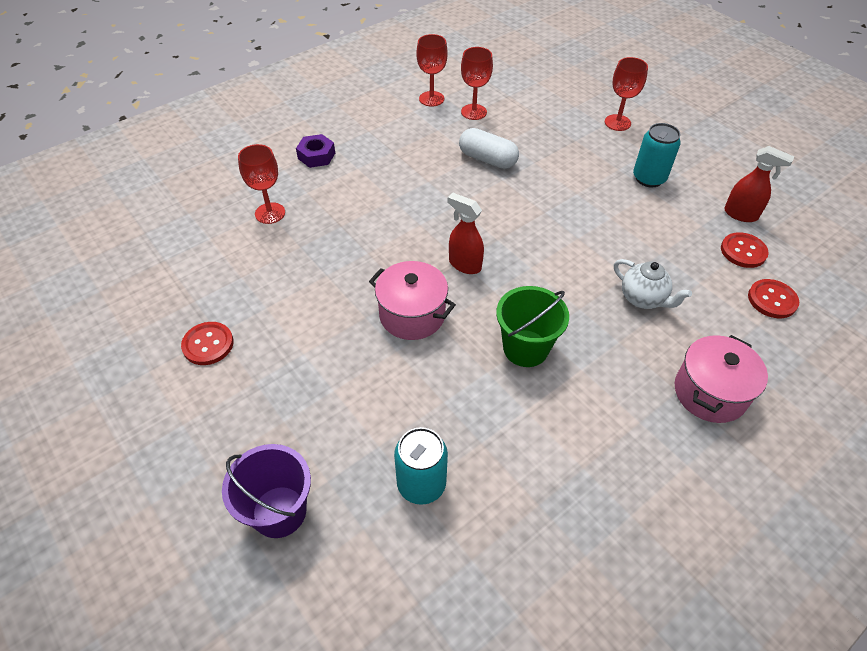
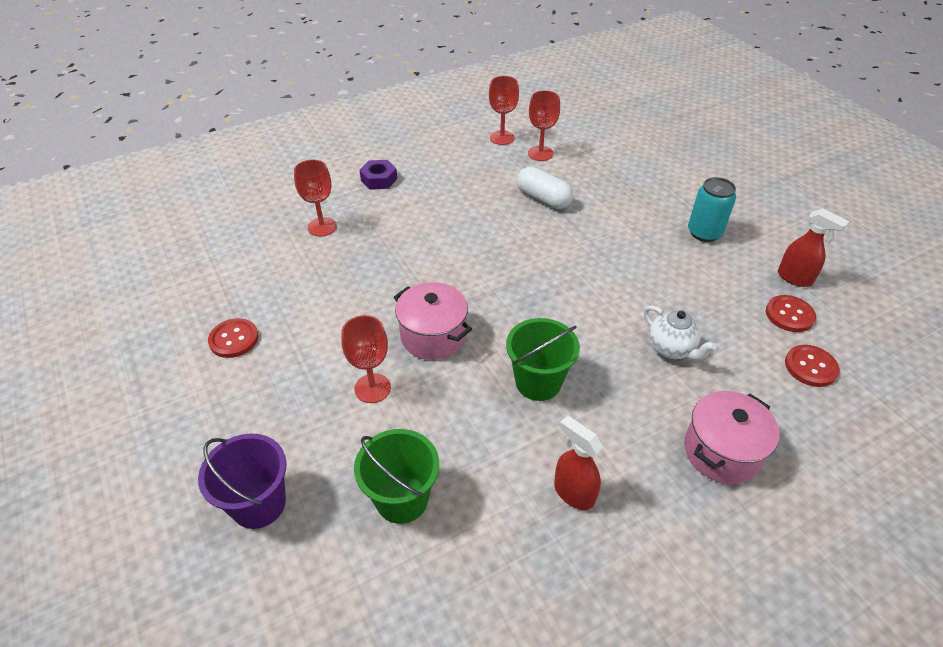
camera: 10 degrees right, 5 degrees down
turquoise can [394,427,448,505] -> green bucket [354,429,439,524]
red spray bottle [447,193,484,274] -> red spray bottle moved to [554,415,603,510]
red goblet [605,57,648,131] -> red goblet moved to [341,315,391,403]

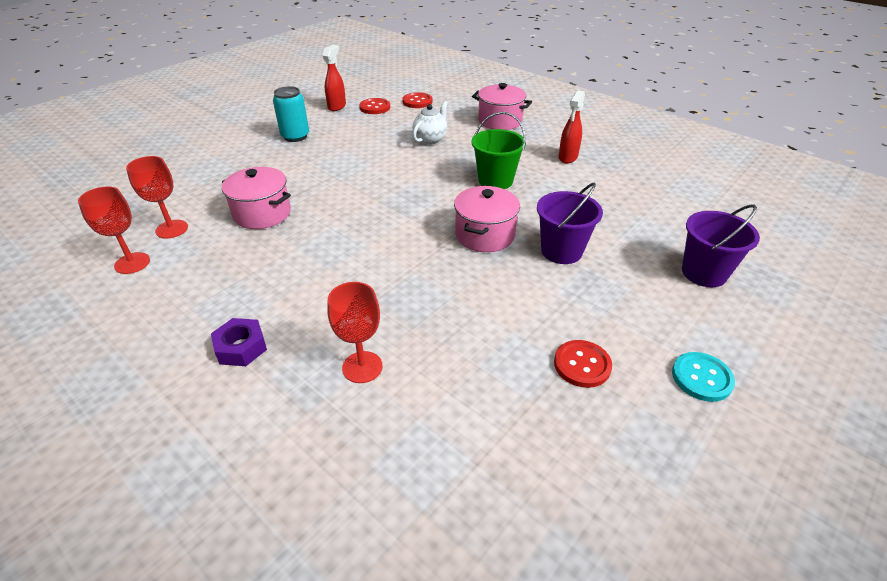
camera: 110 degrees left, 5 degrees down
red goblet [341,315,391,403] -> purple bucket [537,182,603,264]
green bucket [354,429,439,524] -> none
white capsule [517,167,574,209] -> pink pot [222,167,291,229]
none -> turquoise button [672,352,735,402]

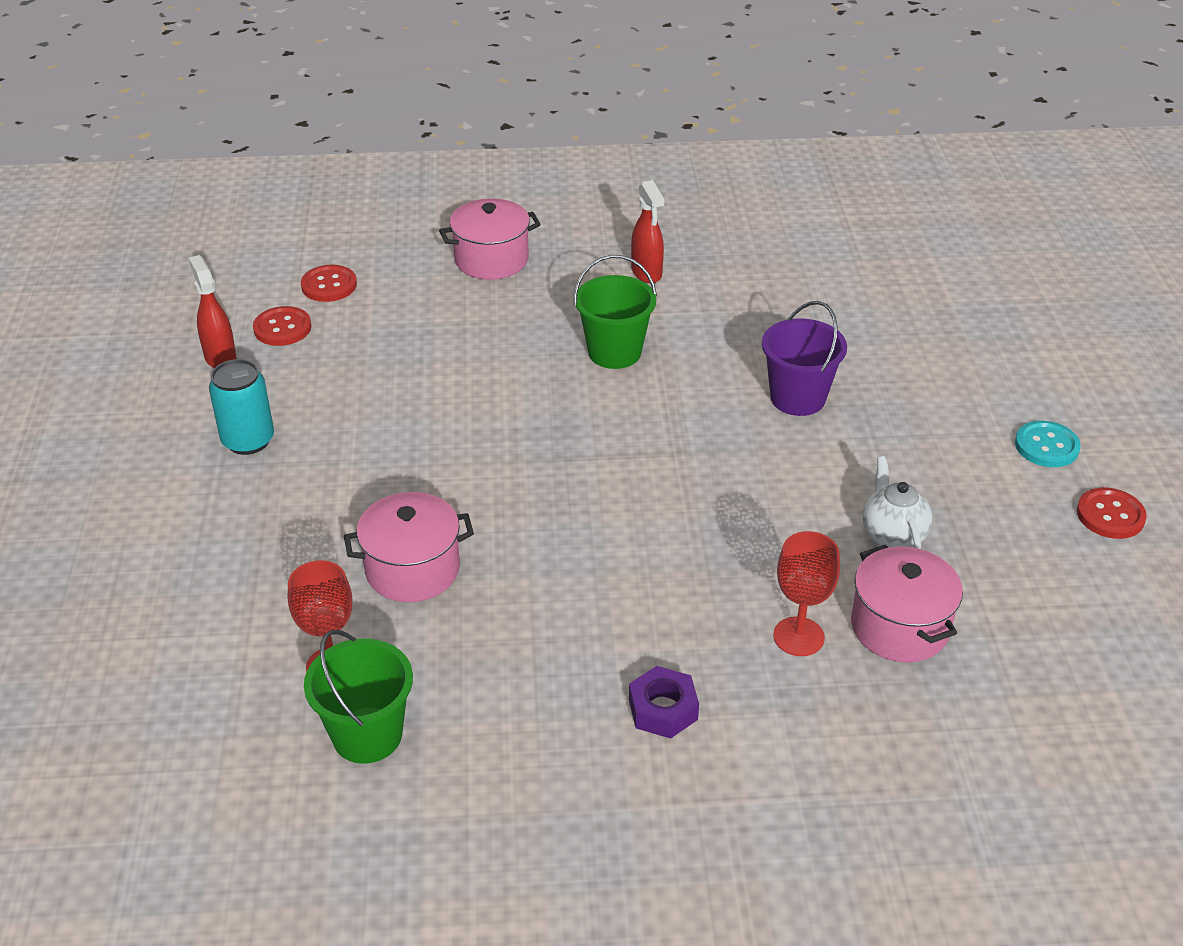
camera: 45 degrees left, 0 degrees up
red goblet [78,186,150,274] -> green bucket [304,630,413,764]
white teapot [413,101,448,145] -> white teapot moved to [863,456,932,549]
pink pot [454,186,520,252] -> pink pot moved to [851,545,963,663]
red button [554,340,612,388] -> red button moved to [1077,487,1147,539]
purple bucket [682,205,760,287] -> none

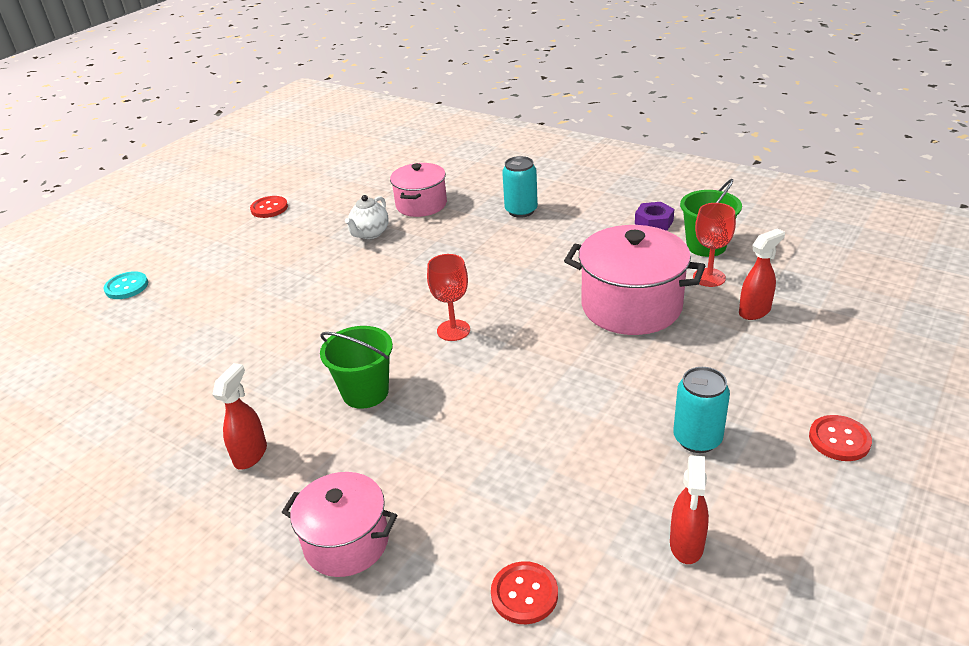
camera: 140 degrees left, 5 degrees down
red button [253,306,311,346] -> red button moved to [809,415,872,461]
pink pot [344,492,474,602] -> pink pot [564,225,705,335], size x1.56
purple nut [629,666,699,739] -> purple nut moved to [635,202,674,230]
purple bucket [762,301,847,416] -> none
red goblet [773,531,840,656] -> red goblet moved to [427,254,470,341]
turquoise button [1015,421,1081,467] -> turquoise button moved to [104,271,148,299]
none -> turquoise can [502,156,538,218]
none -> red spray bottle [739,228,785,320]

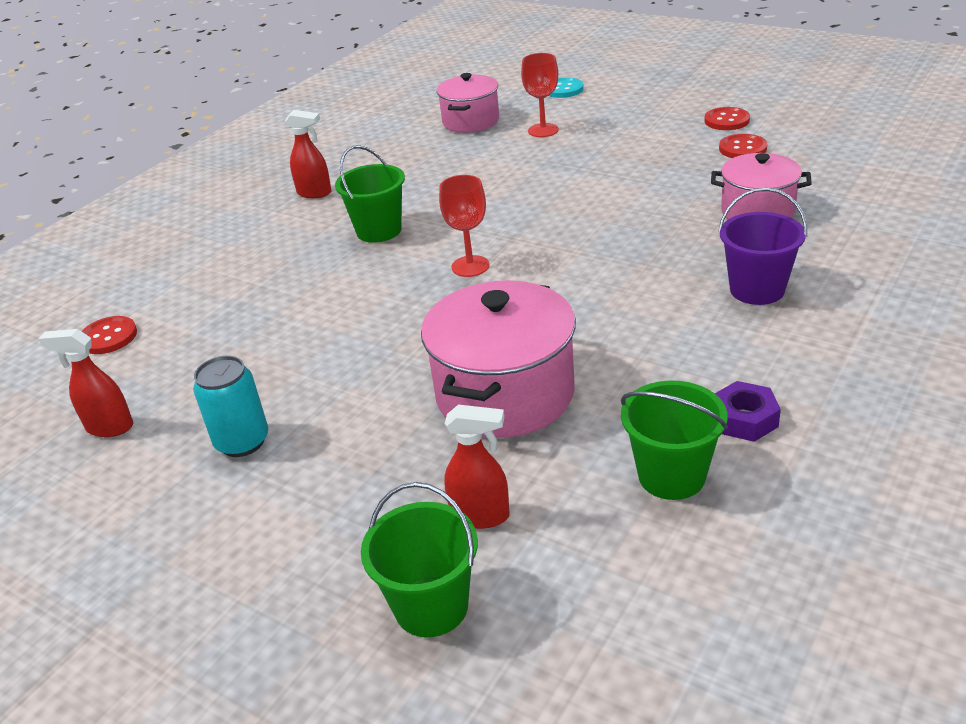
camera: 90 degrees right, 0 degrees up
pink pot [282,472,397,577] -> pink pot moved to [437,73,499,133]
white teapot [345,195,389,239] -> none
turquoise can [502,156,538,218] -> purple bucket [718,188,807,305]
red goblet [693,203,736,287] -> red goblet moved to [521,53,559,137]
red spray bottle [739,228,785,320] -> red spray bottle turned 45 degrees counterclockwise [444,404,510,529]
red button [809,415,872,461] -> red button moved to [719,134,767,158]
none -> green bucket [361,482,478,637]

